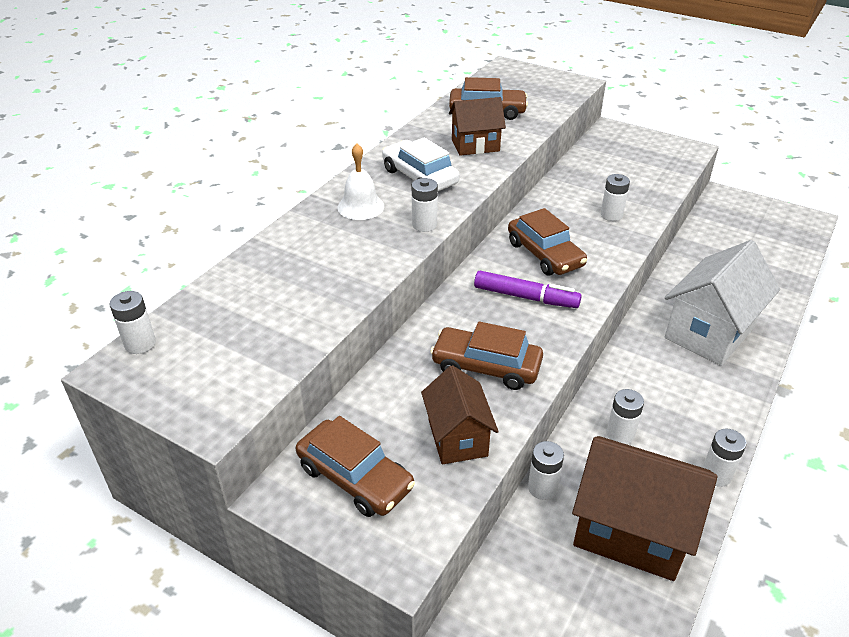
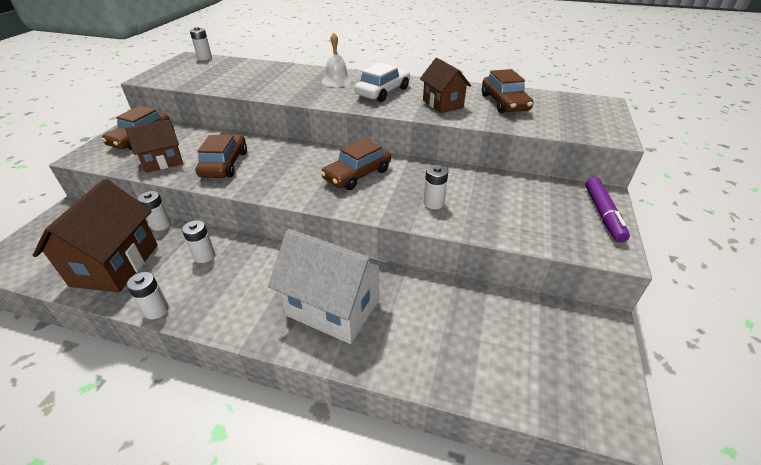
camera: 75 degrees right, 0 degrees up
white battery [412,178,438,232] -> none
purple marker [474,271,582,308] -> purple marker moved to [586,177,630,242]

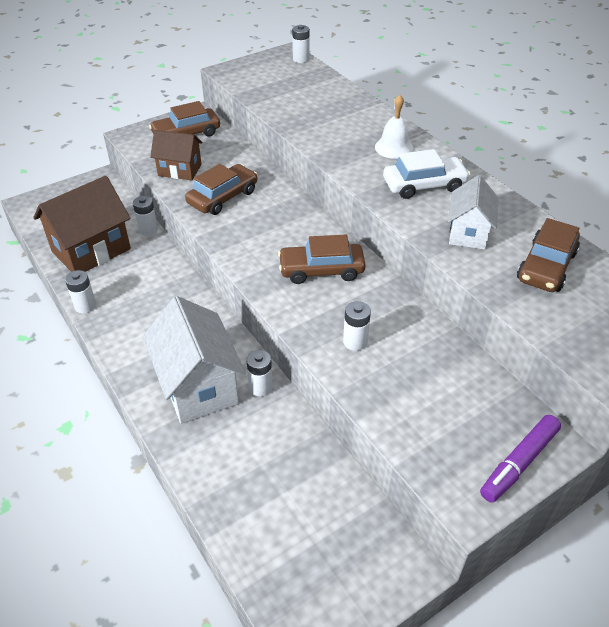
camera: 40 degrees right, 5 degrees up
white battery [182,220,215,263] -> white battery moved to [246,350,273,396]
brown house [420,58,471,113] -> white house [448,175,499,250]

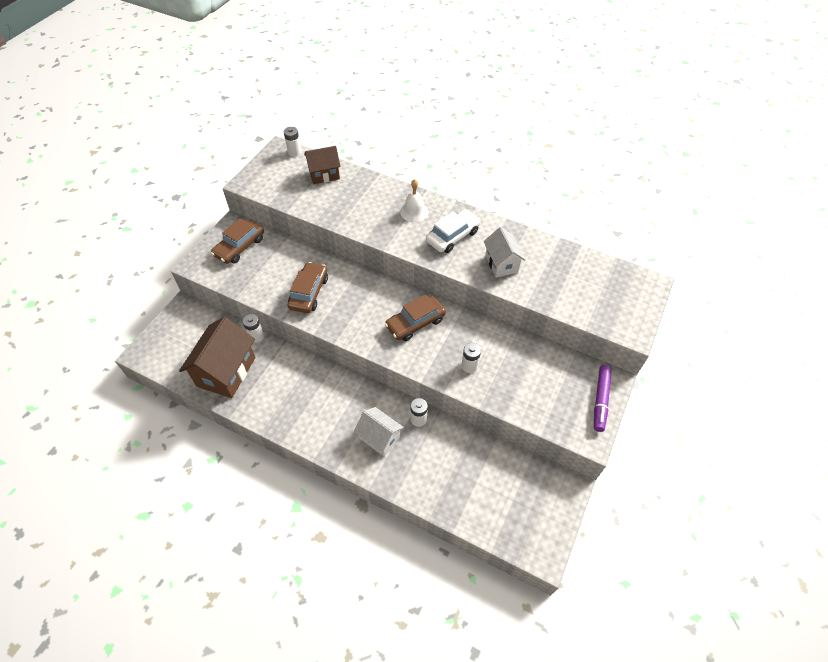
camera: 30 degrees left, 10 degrees up
white battery [65,270,96,314] -> none
white house [143,296,246,424] -> white house [354,407,404,457], size x0.61
brown house [150,130,202,180] -> brown house moved to [304,146,341,184]
brown car [517,218,580,292] -> none

